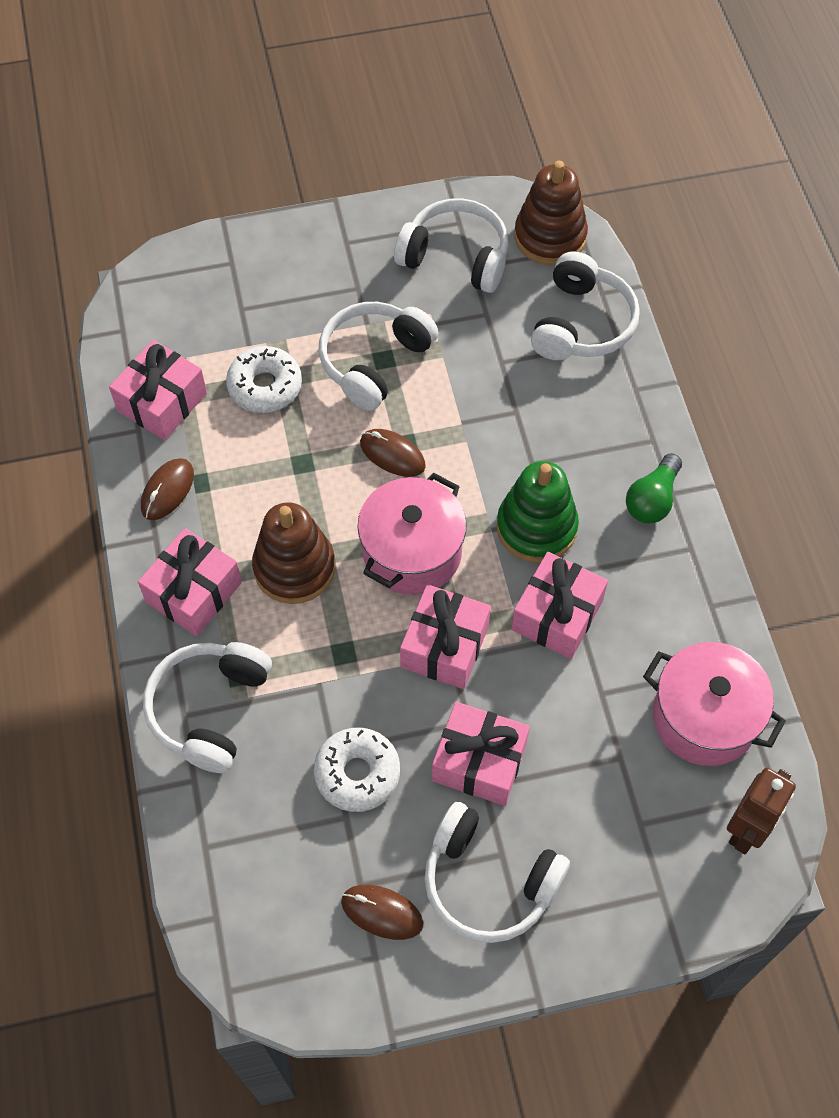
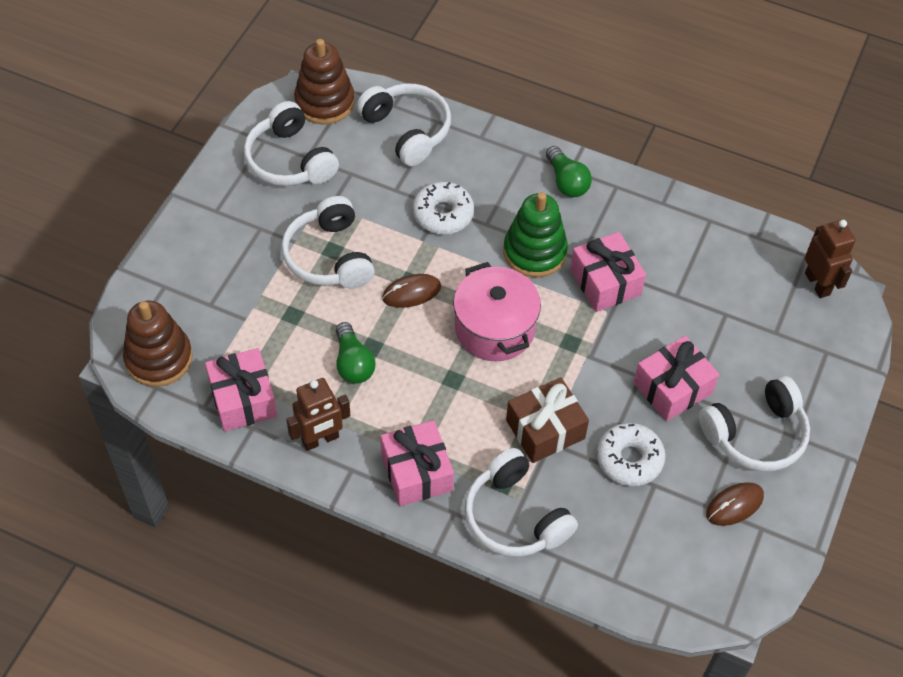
camera: 55 degrees left, 5 degrees down
brown mouse [141,458,194,520] -> brown robot [286,378,350,451]
white donut [226,346,302,413] -> white donut moved to [413,181,474,234]
brown stacking toy [252,502,335,604] -> brown stacking toy moved to [123,301,193,387]
white headphones [394,198,508,293] -> white headphones turned 90 degrees counterclockwise [244,101,339,186]
pink gift [400,584,491,689] -> none
pink pot [643,642,786,766] -> none
none -> green light bulb [336,322,376,384]
none -> brown gift [506,377,589,463]

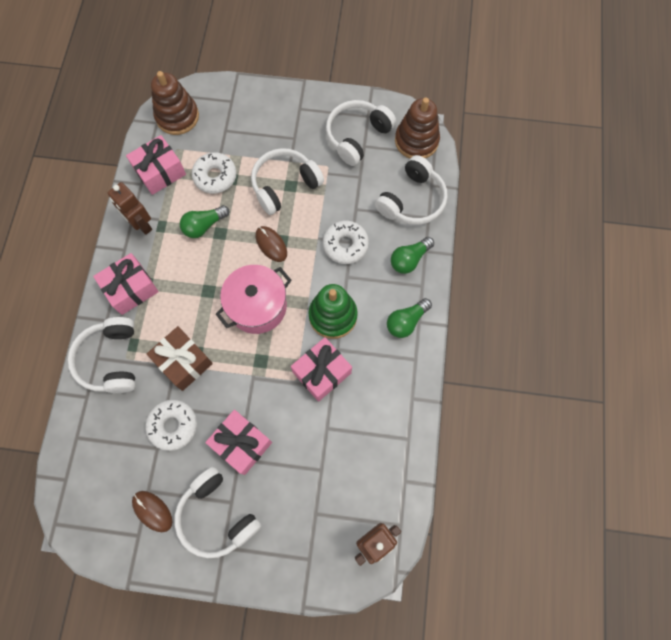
camera: 75 degrees right, 15 degrees up
white headphones [465,448,578,557] -> white headphones turned 45 degrees counterclockwise [68,317,135,393]
none -> white donut [192,152,237,194]
none -> green light bulb [391,237,434,274]

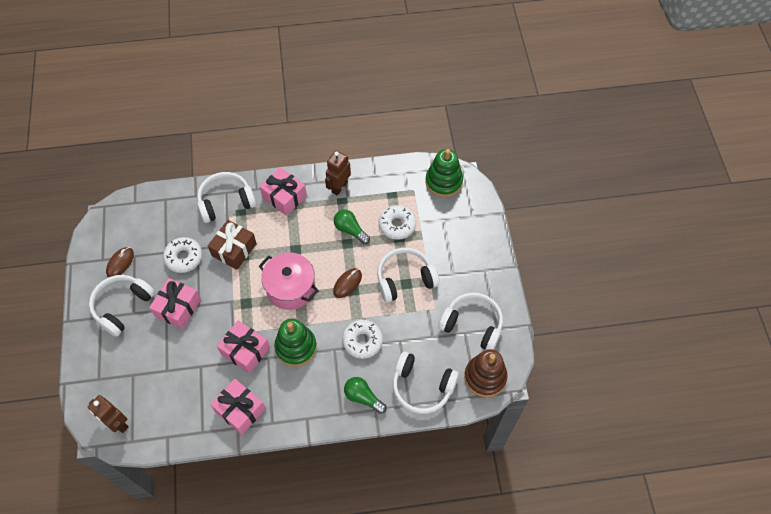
camera: 75 degrees right, 10 degrees down
pink gift [126,135,186,195] -> pink gift moved to [210,379,266,435]
brown stacking toy [151,71,199,135] -> green stacking toy [426,149,463,197]
white headphones [251,148,324,215] -> white headphones turned 60 degrees counterclockwise [377,248,440,302]
green light bulb [387,298,432,338] -> none

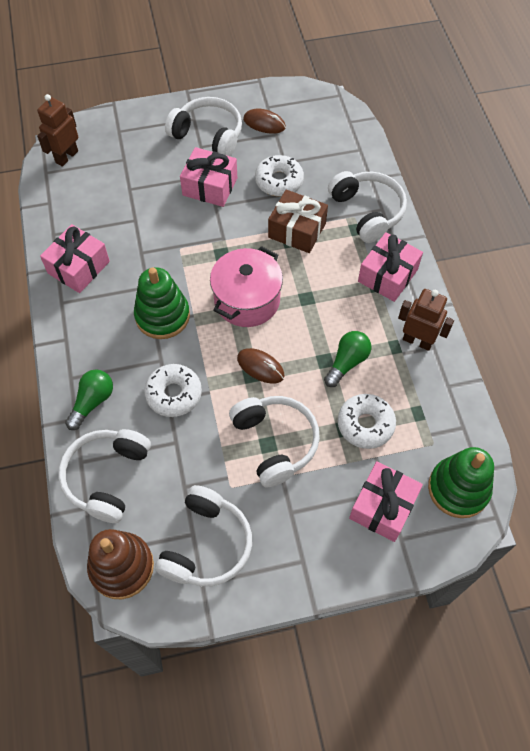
camera: 85 degrees right, 0 degrees up
pink gift [217,320,270,374] -> pink gift moved to [349,461,423,542]

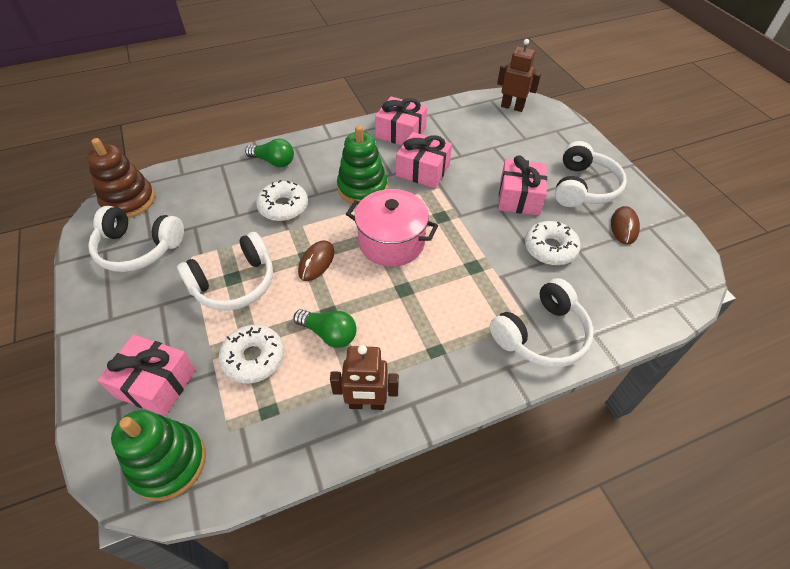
camera: 80 degrees right, 10 degrees down
white headphones [58,429,151,523] -> none
brown gift [268,190,328,253] -> none
pink gift [358,232,423,302] -> pink gift moved to [396,132,452,188]
brown robot [398,289,454,351] -> brown robot turned 75 degrees clockwise [330,345,399,410]

